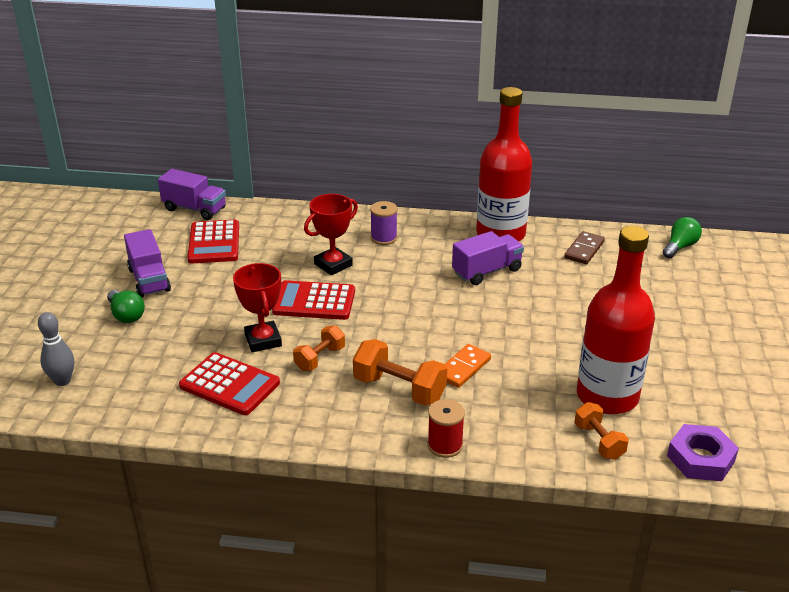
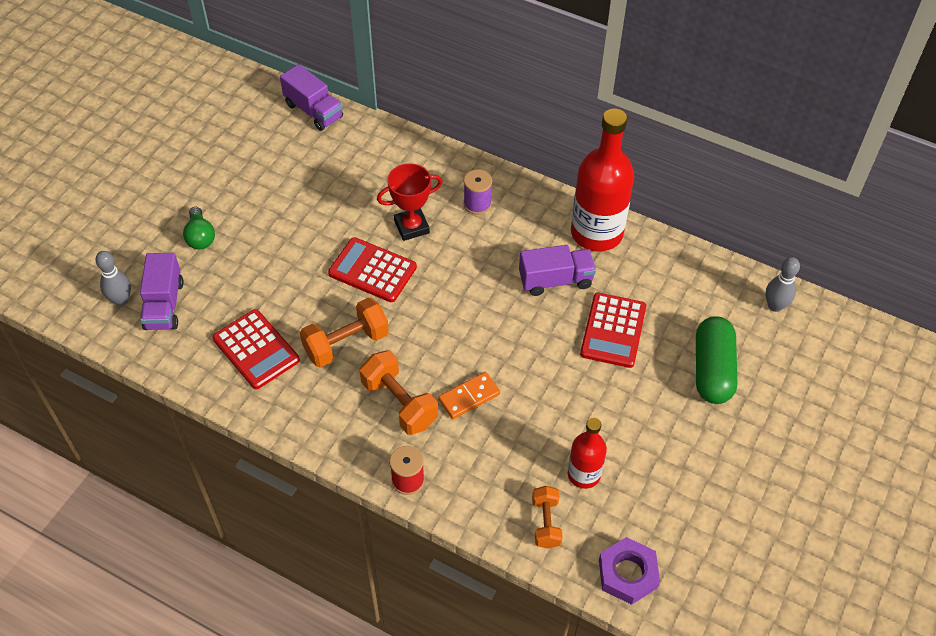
camera: 20 degrees right, 20 degrees up
purple truck [124,229,171,297] -> purple truck moved to [140,253,184,330]
red calculator [187,220,239,264] -> red calculator moved to [580,293,646,368]
red trophy [233,263,282,352] -> none
orange dumbbell [293,325,345,371] -> orange dumbbell [300,298,389,368], size x1.59
brown domino [564,231,605,264] -> none
red bottle [577,226,655,414] -> red bottle [568,418,607,489], size x0.55
green light bulb [663,217,702,258] -> grey bowling pin [766,257,800,312]
none -> green capsule [696,316,737,404]

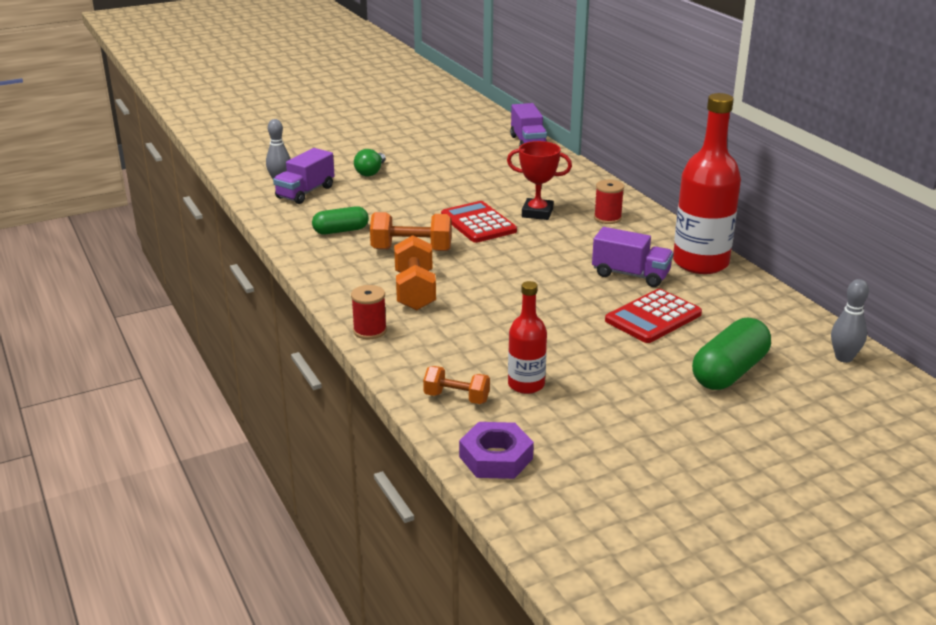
camera: 35 degrees right, 25 degrees down
red calculator [212,309,300,389] -> green capsule [312,206,369,235]
orange domino [438,372,500,419] -> none
purple spool [463,169,492,215] -> red spool [594,180,624,224]
orange dumbbell [532,486,563,549] -> orange dumbbell turned 75 degrees clockwise [423,366,490,404]

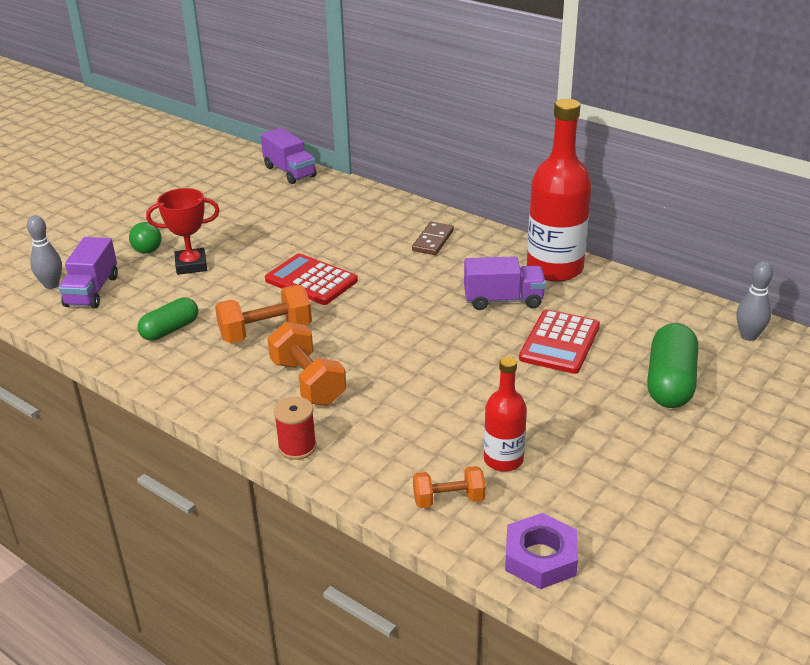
camera: 25 degrees left, 5 degrees up
red trophy [507,141,572,220] -> red trophy moved to [146,188,220,275]
red spool [594,180,624,224] -> brown domino [412,222,454,255]

